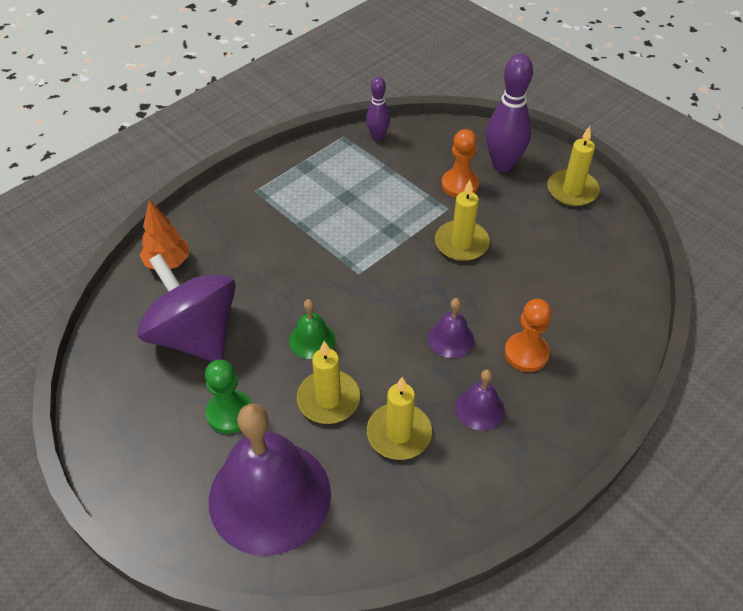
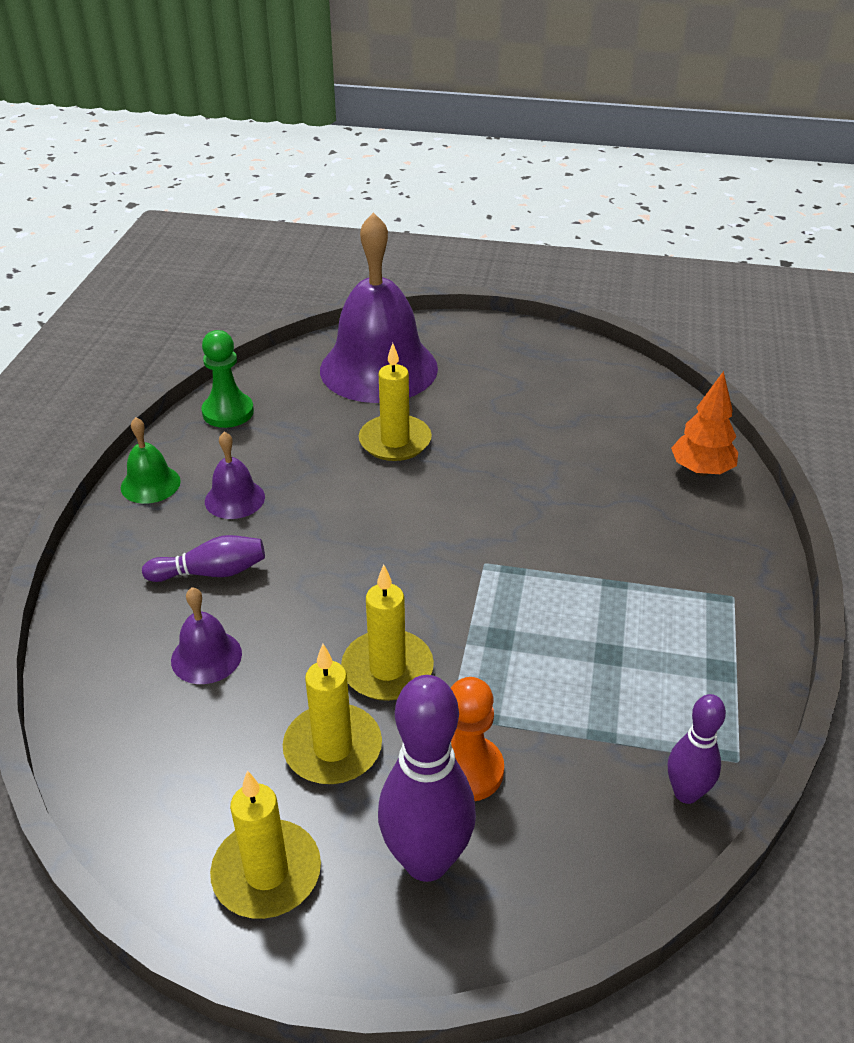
camera: 145 degrees right, 10 degrees down
purple spinning top [137,253,236,362] -> none
green pawn [205,360,252,434] -> green pawn moved to [202,330,254,428]
green bell [289,299,336,359] -> green bell moved to [121,417,181,504]
yellow candle [367,377,432,460] -> yellow candle moved to [283,644,382,784]
purple bell [428,298,474,358] -> purple bell moved to [171,587,242,684]
orange pawn [505,299,552,372] -> purple bowling pin [142,535,265,582]

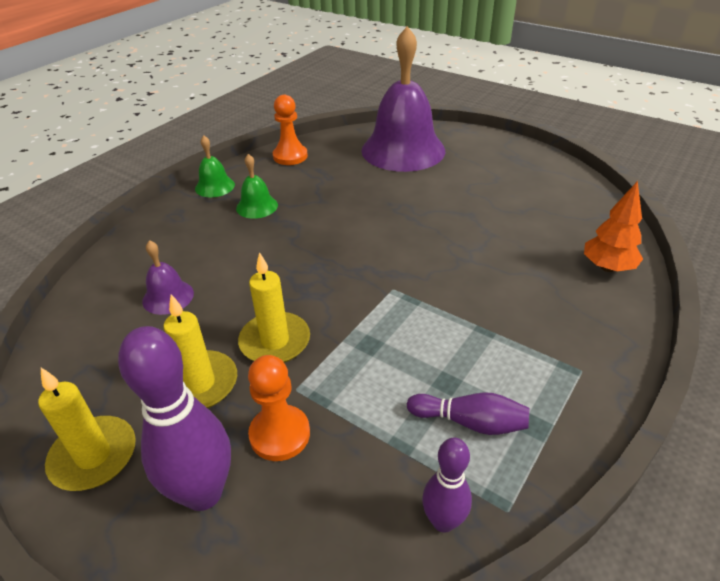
camera: 25 degrees right, 0 degrees up
purple bowling pin [142,535,265,582] -> purple bowling pin moved to [407,392,530,435]
green pawn [202,330,254,428] -> orange pawn [273,95,308,165]
purple bell [205,432,265,519] -> green bell [236,154,278,219]
yellow candle [359,343,432,461] -> none

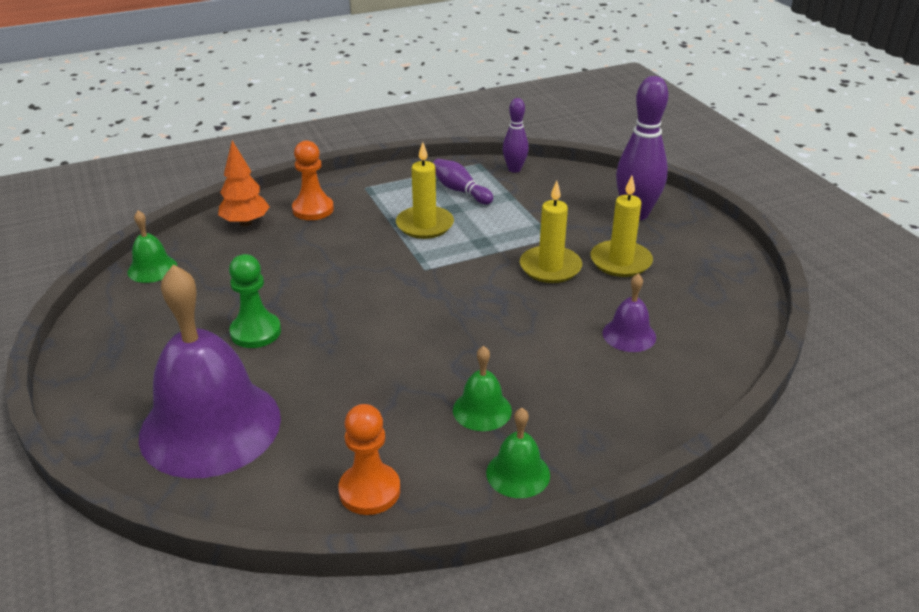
camera: 150 degrees left, 5 degrees down
yellow candle [38,368,136,491] -> yellow candle moved to [396,142,454,239]
orange pawn [248,355,310,461] -> orange pawn moved to [292,140,334,220]
none -> green bell [127,211,177,283]
none -> green pawn [229,254,281,348]

